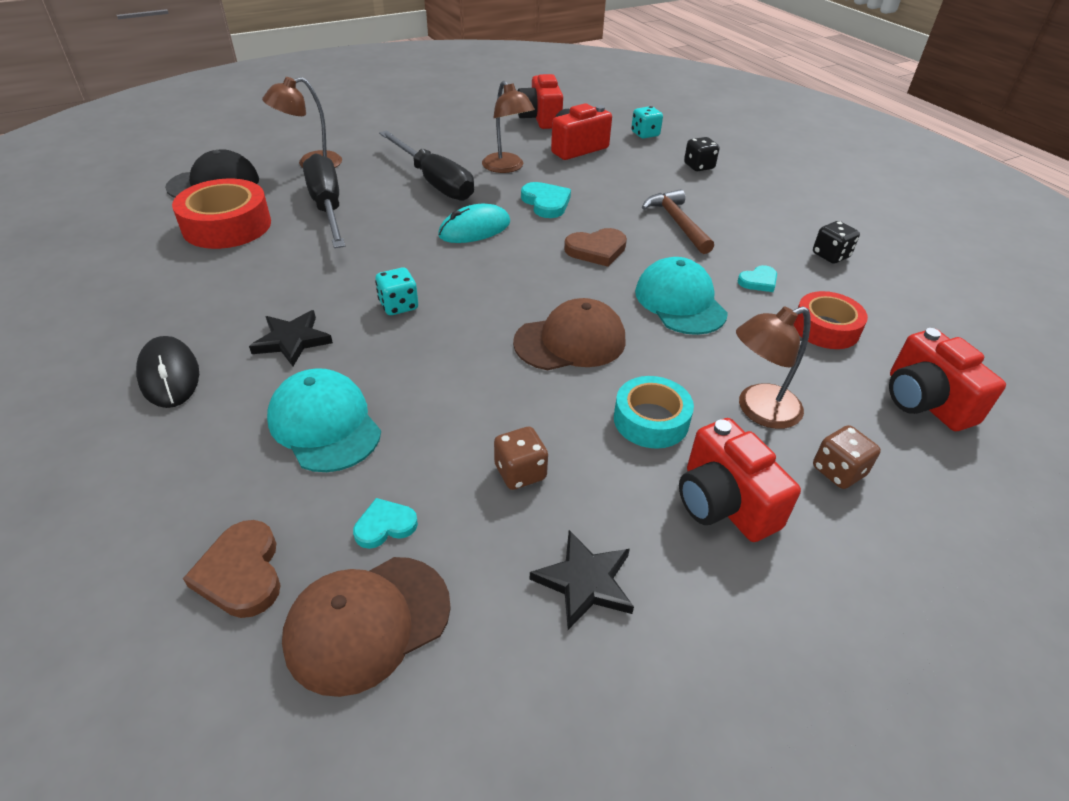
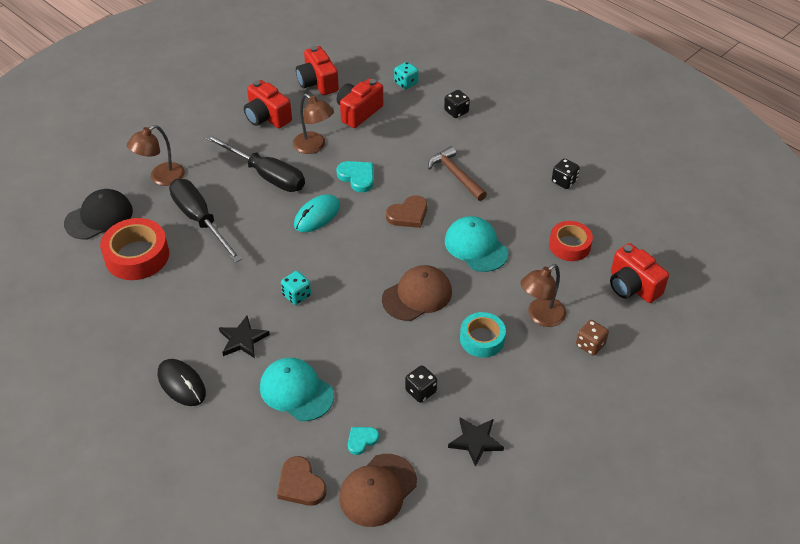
camera: 15 degrees left, 5 degrees up
brown dice [494,427,548,490] -> black dice [405,365,437,403]
red camera [679,418,801,542] -> red camera moved to [244,80,292,128]
turquoise heart [738,265,777,292] -> none

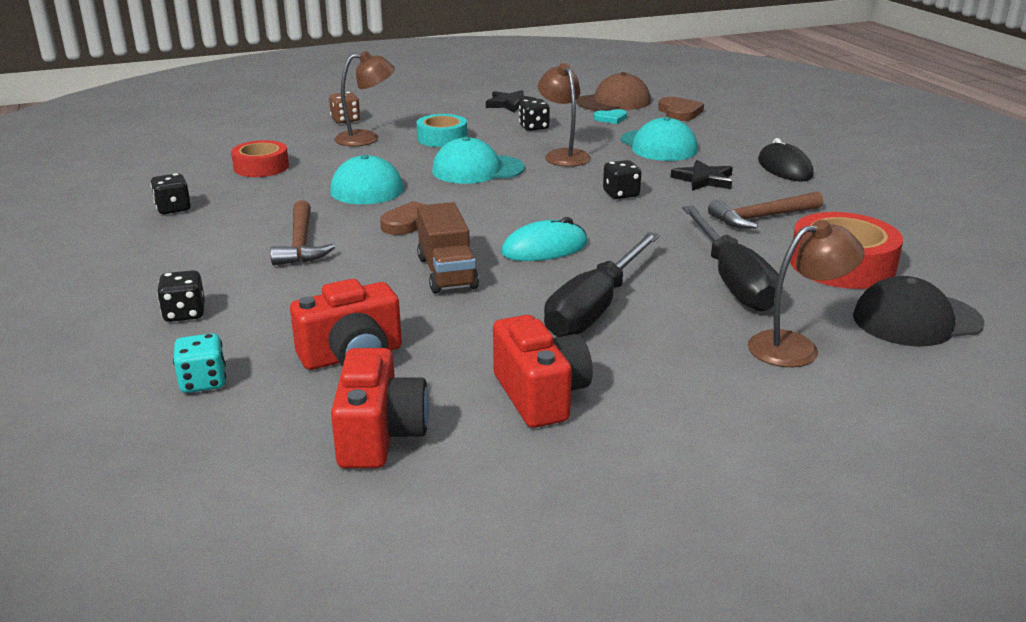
camera: 155 degrees left, 20 degrees down
black screwdriver [205,134,305,192] -> black screwdriver turned 120 degrees counterclockwise [544,232,660,337]
turquoise dice [281,271,311,305] -> black dice [603,160,641,199]
brown lamp [293,94,334,154] -> brown lamp moved to [538,63,591,167]
turquoise heart [336,161,374,192] -> brown truck [417,202,479,294]
brown cap [382,265,452,321] -> turquoise cap [432,137,525,184]
red camera [610,243,669,303] -> none
none -> brown hammer [708,191,823,229]

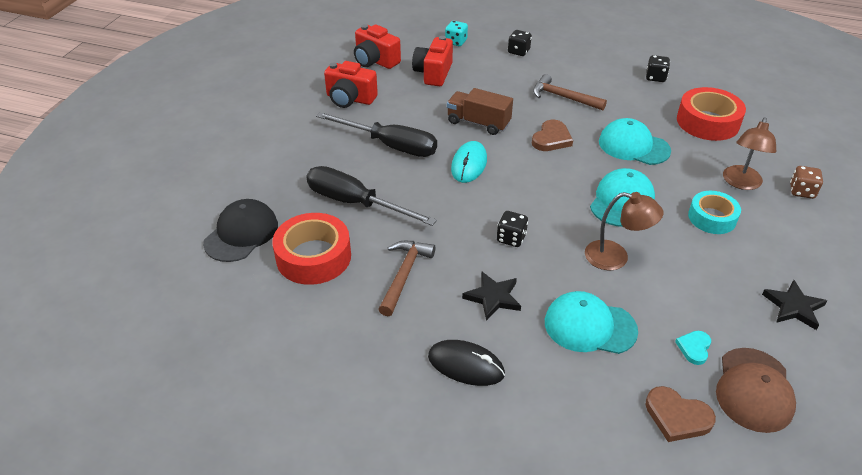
camera: 130 degrees right, 15 degrees up
red tape [231,140,289,177] -> red tape [677,87,746,141], size x1.52
black dice [519,99,550,131] -> none
black screwdriver [544,232,660,337] -> black screwdriver turned 135 degrees clockwise [316,112,437,157]
brown lamp [748,220,865,367] -> none

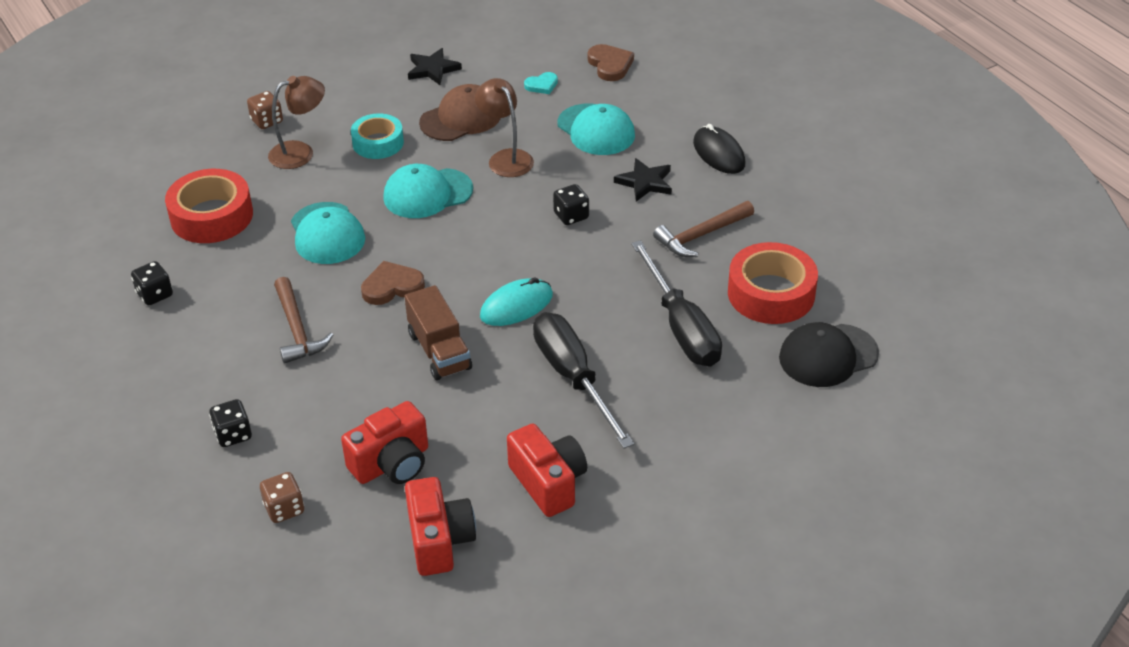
camera: 140 degrees left, 0 degrees up
turquoise dice [445,21,468,46] -> brown dice [260,472,304,523]
brown cap [716,348,796,433] -> brown cap moved to [419,84,501,141]

